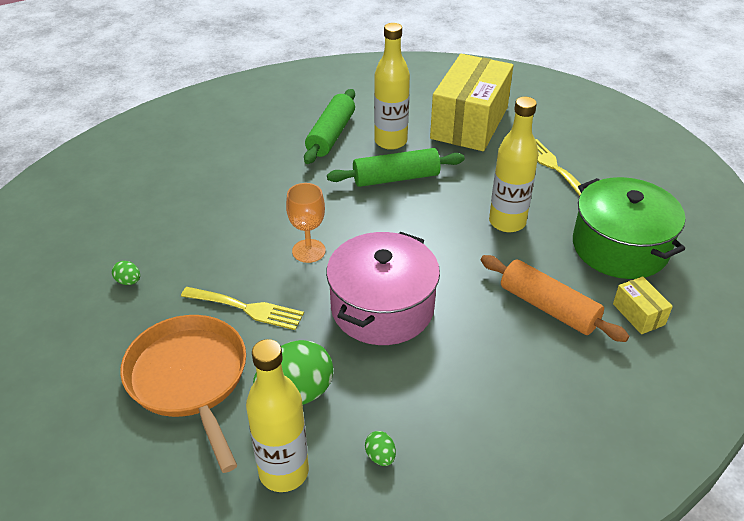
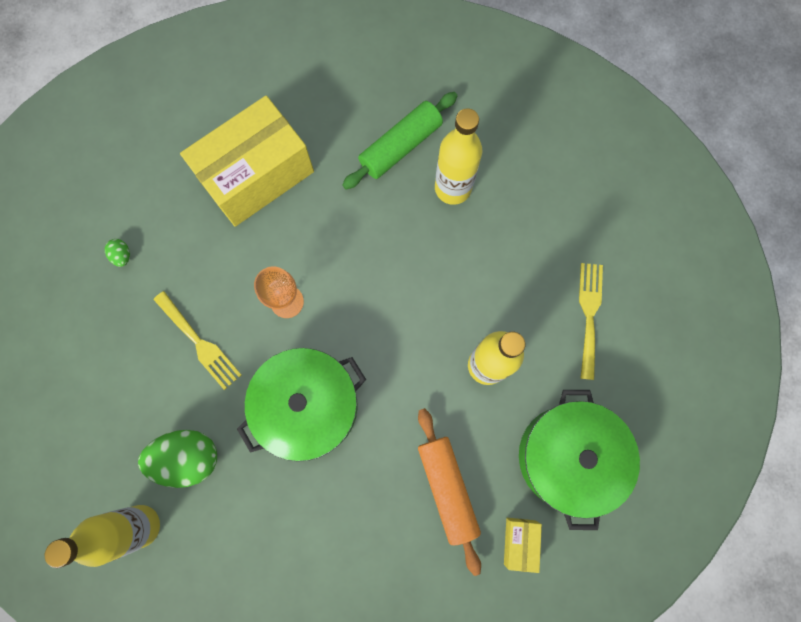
camera: 30 degrees right, 35 degrees up
orange pan [120,315,246,473] -> none
pink pot [326,232,440,345] -> green pot [237,348,366,462]
green rolling pin [327,148,465,187] -> none
green egg [365,431,396,466] -> none
yellow box [430,54,513,151] -> yellow box moved to [180,95,314,227]

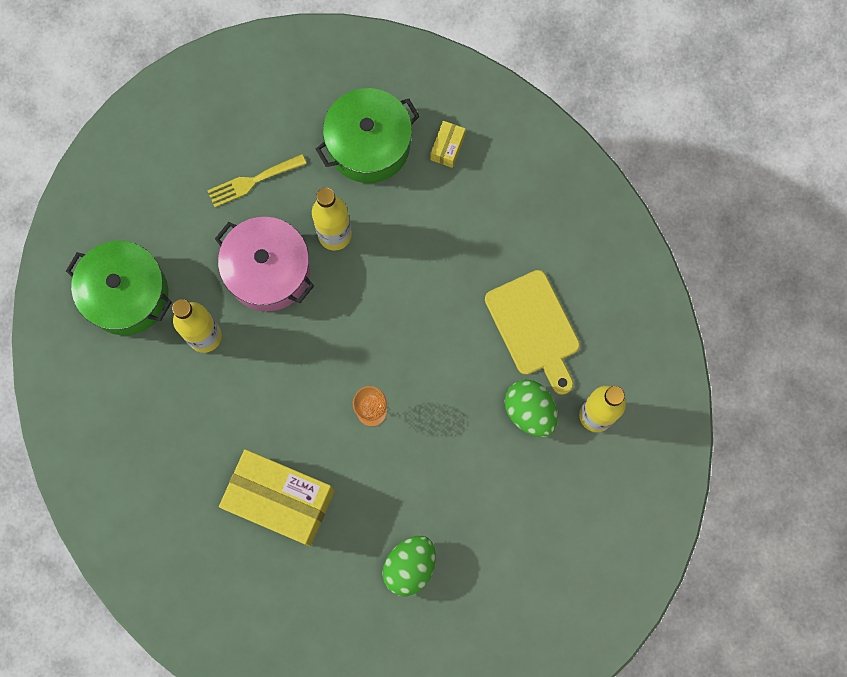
camera: 120 degrees left, 0 degrees up
green egg [105,239,130,267] -> green egg [382,536,436,597], size x2.29
yellow fork [154,291,242,390] -> none
green pot [237,348,366,462] -> green pot moved to [66,241,172,335]
green rolling pin [342,92,457,190] -> none
orange rolling pin [418,408,481,576] -> none
yellow box [504,518,542,573] -> yellow box turned 45 degrees counterclockwise [430,121,465,168]
none -> pink pot [215,217,314,312]
none -> yellow cutting board [485,270,580,395]

